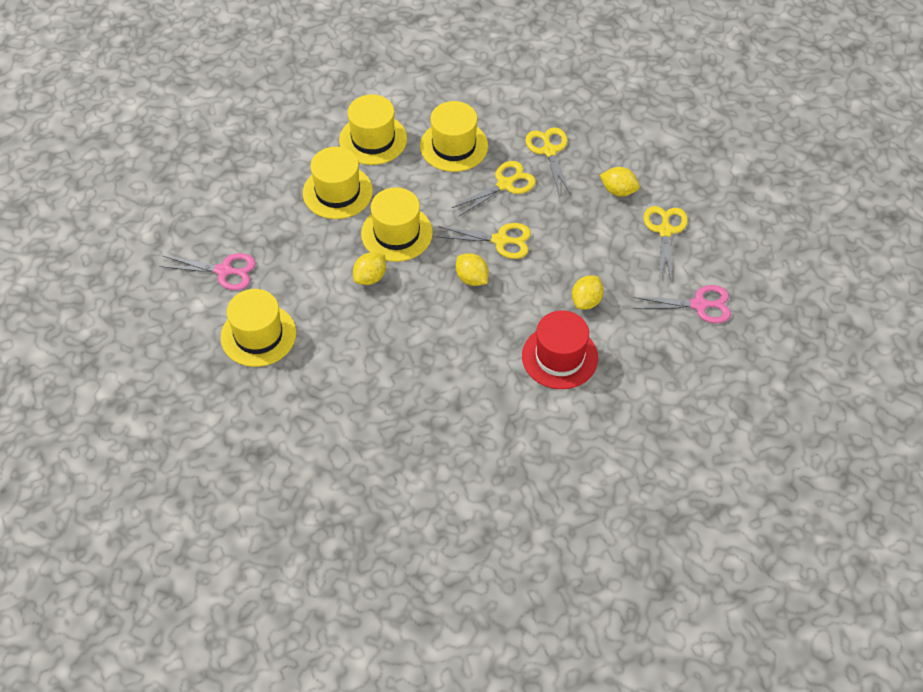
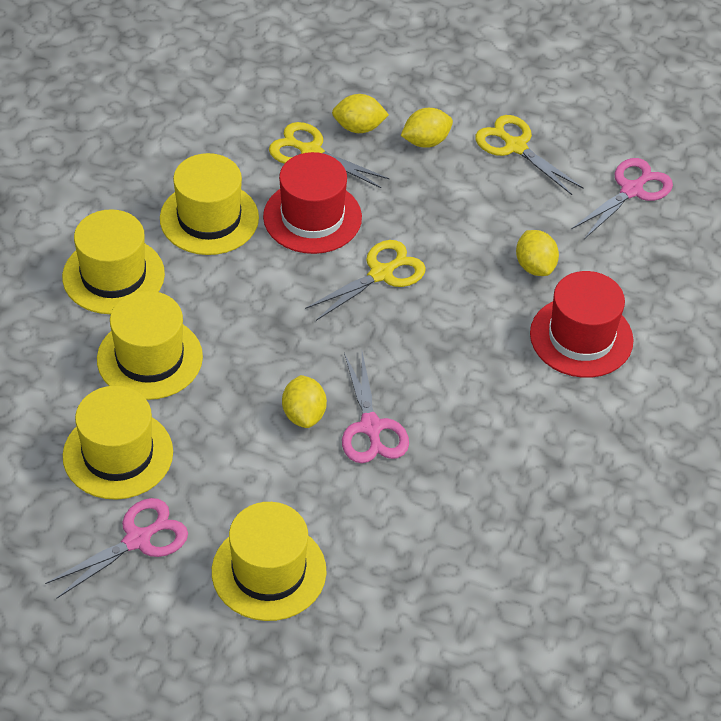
camera: 50 degrees left, 5 degrees down
yellow hat [361,187,433,262] -> yellow hat moved to [63,386,173,500]
yellow scissors [452,161,536,216] -> red hat [263,152,362,254]
yellow lemon [456,253,489,286] -> yellow lemon moved to [332,94,389,133]
none -> pink scissors [342,352,409,463]

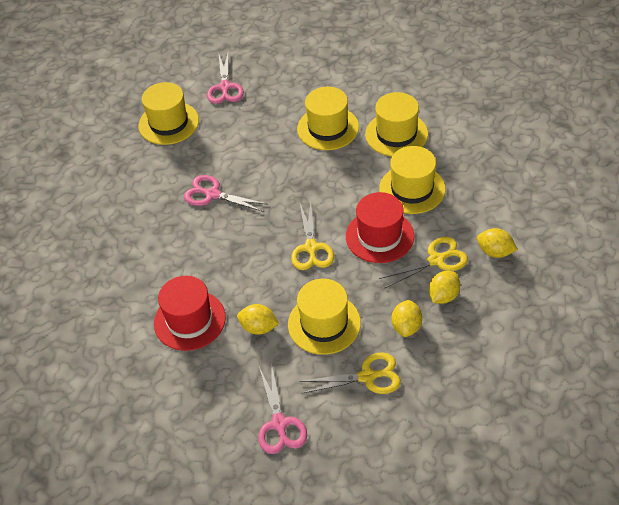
camera: 130 degrees right, 0 degrees up
yellow hat [63,386,173,500] -> yellow hat moved to [288,279,361,355]
yellow lemon [282,375,327,428] -> yellow lemon moved to [477,228,518,258]

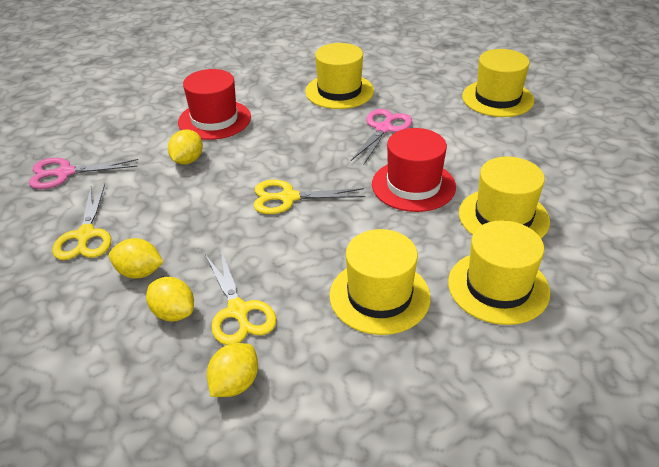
camera: 90 degrees right, 10 degrees down
pink scissors [207,53,244,104] -> none
yellow hat [288,279,361,355] -> yellow hat moved to [305,43,374,109]
red hat [346,192,414,263] -> red hat moved to [372,128,456,212]

